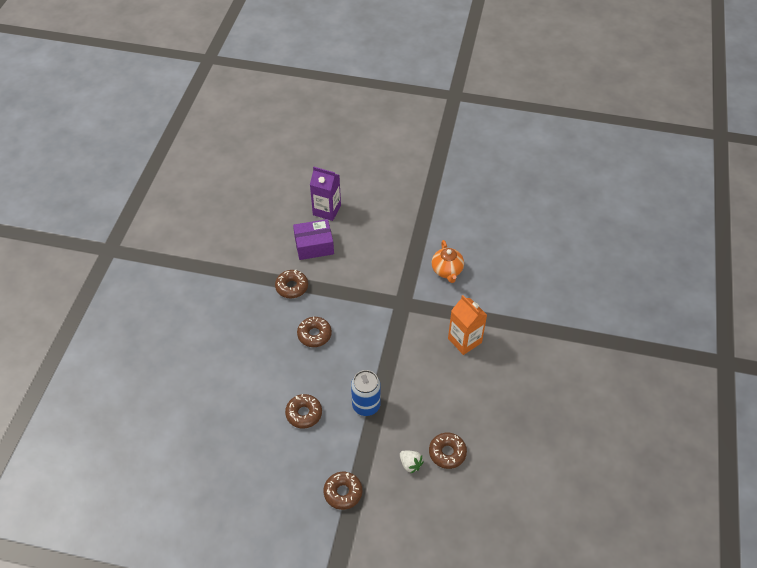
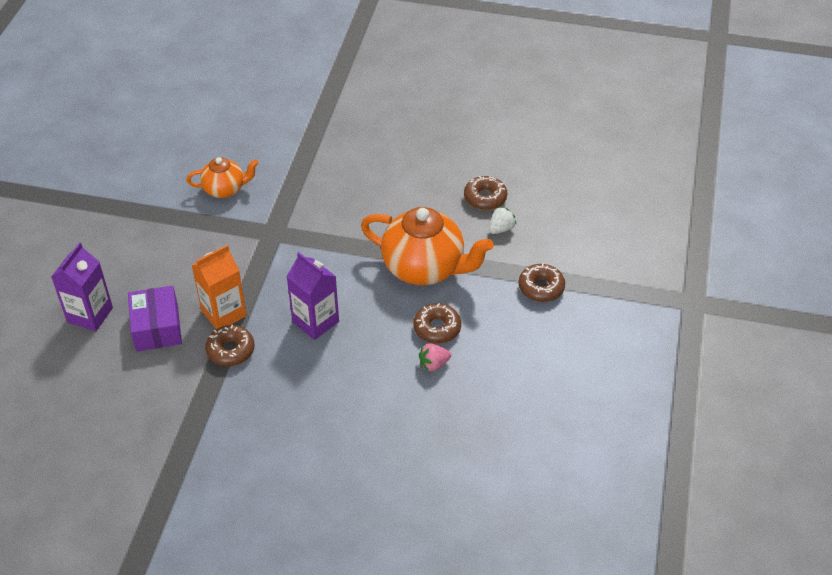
camera: 90 degrees left, 5 degrees down
brown donut [297,317,332,347] -> purple carton [286,252,339,340]
blue can [351,370,381,416] -> orange teapot [361,207,494,285]
orange carton [448,295,487,355] -> orange carton moved to [191,245,247,329]
none -> pink strawberry [419,344,451,372]

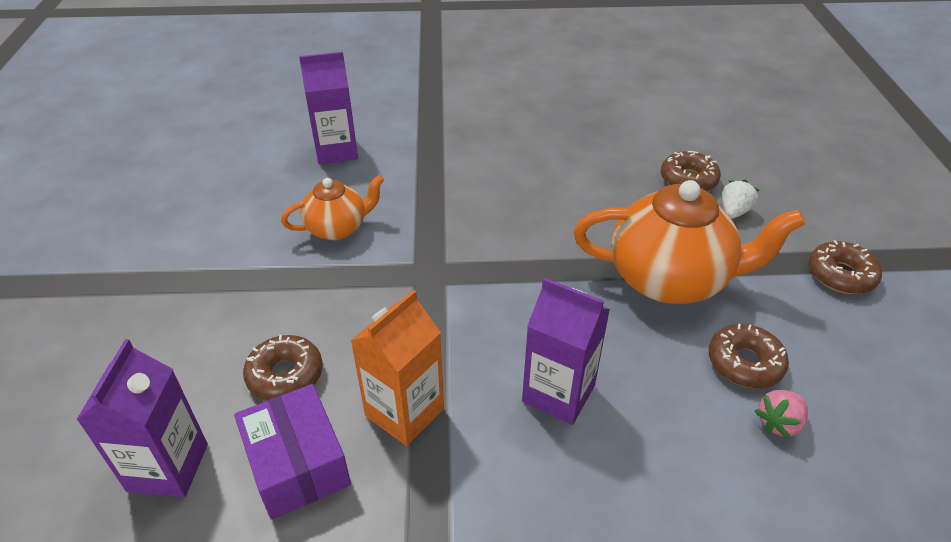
camera: 15 degrees left, 5 degrees down
brown donut [205,325,255,366] -> brown donut moved to [243,335,323,401]
none -> purple carton [299,52,358,164]

